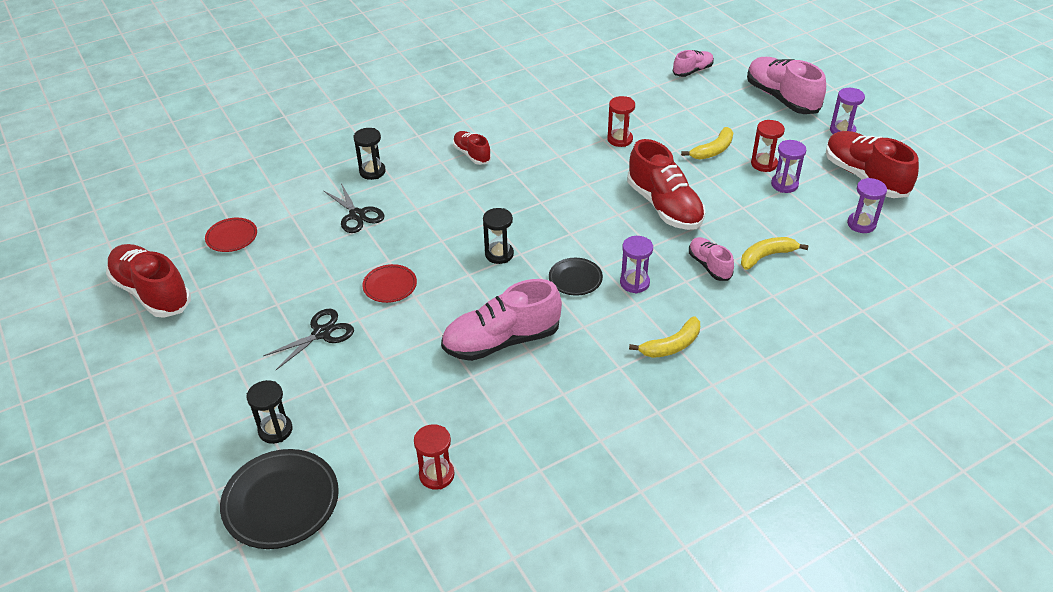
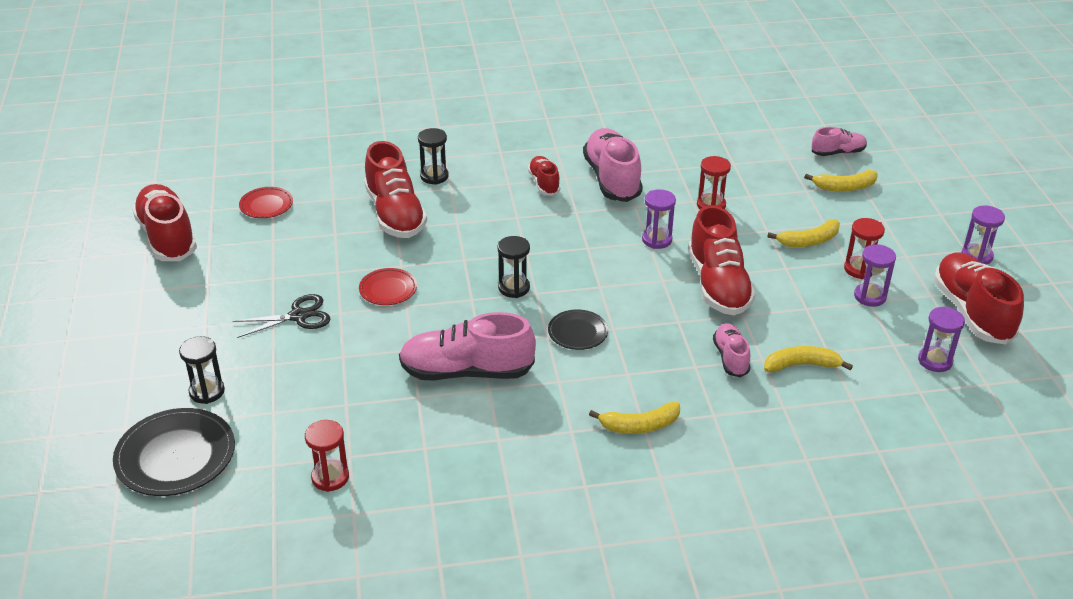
camera: 20 degrees right, 5 degrees down
black scissors [324,183,385,233] -> red shoe [364,141,427,238]
purple hourglass [620,236,653,294] -> purple hourglass moved to [642,189,676,249]
pink shoe [747,57,826,114] -> pink shoe moved to [583,128,643,202]
none -> yellow banana [804,170,878,192]

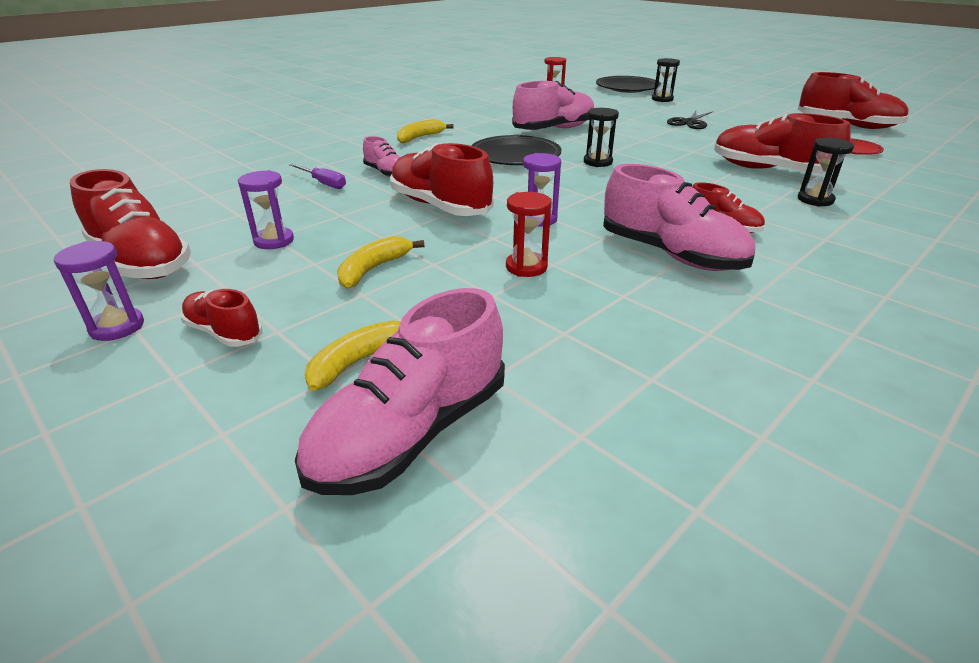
camera: 145 degrees right, 5 degrees down
red plate [359,268,417,305] -> none
black plate [548,309,608,350] -> black plate [471,135,561,165], size x1.76
yellow banana [764,346,853,372] -> purple screwdriver [289,163,346,189]
pink shoe [812,127,867,156] -> pink shoe [295,288,505,495], size x1.85
red hourglass [844,218,885,279] -> none
purple hourglass [918,307,965,372] -> none
none -> red shoe [181,289,262,347]

